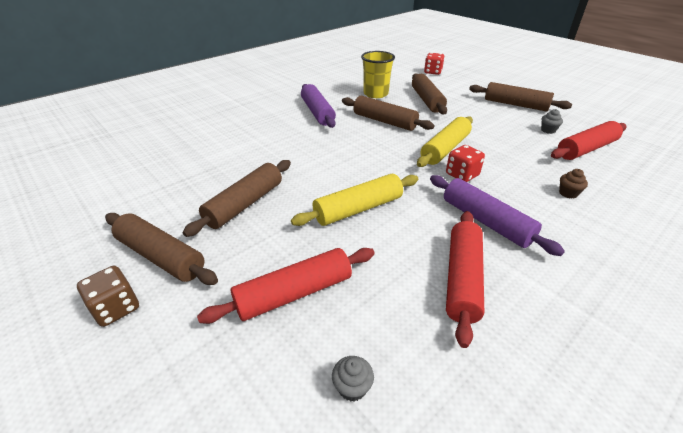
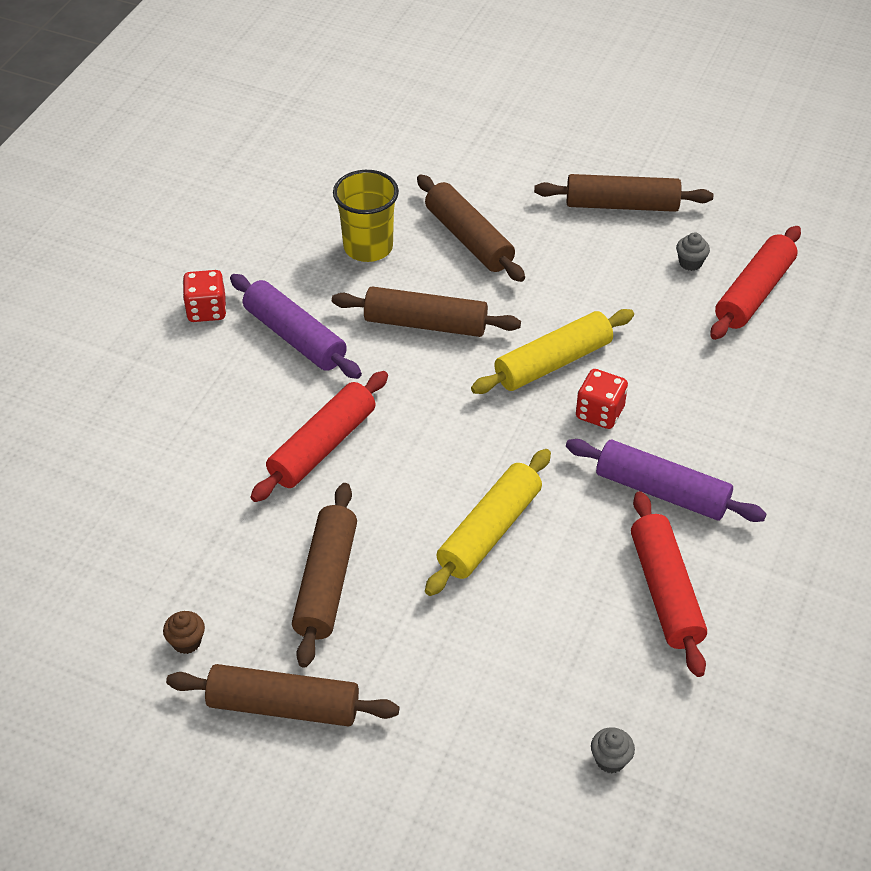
camera: 25 degrees left, 10 degrees up
brown dice [77,266,139,327] -> none
red rolling pin [197,248,375,324] -> red rolling pin moved to [251,371,388,502]
yellow rolling pin [417,116,473,167] -> yellow rolling pin turned 45 degrees clockwise [471,309,634,394]
red dice [424,53,445,75] -> red dice moved to [183,270,226,322]
brown cupcake [559,169,588,199] -> brown cupcake moved to [163,611,205,654]

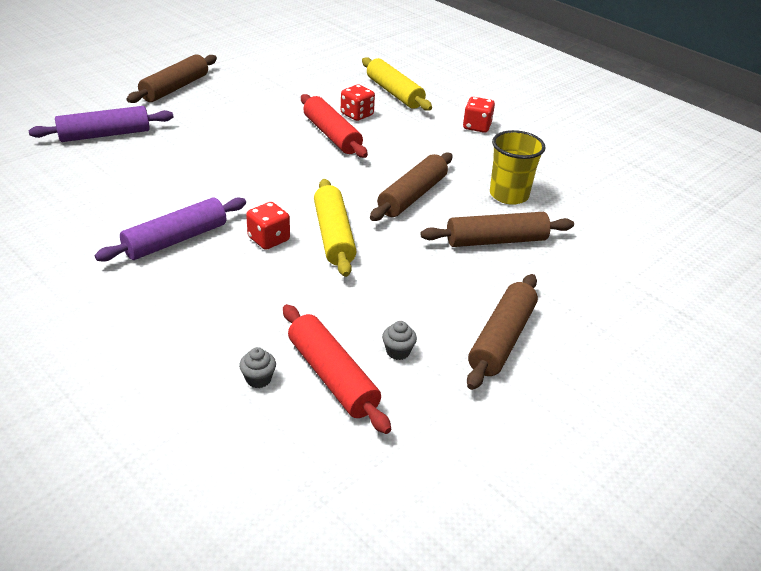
camera: 110 degrees right, 10 degrees down
brown cupcake [163,611,205,654] -> none
purple rolling pin [230,274,362,379] -> purple rolling pin moved to [28,106,173,142]
brown rolling pin [292,483,357,668] -> none
yellow rolling pin [425,449,551,596] -> yellow rolling pin moved to [362,57,432,111]
grey cupcake [591,727,635,773] -> grey cupcake moved to [239,347,276,388]
red rolling pin [631,491,707,677] -> none
none -> red dice [341,84,375,121]

